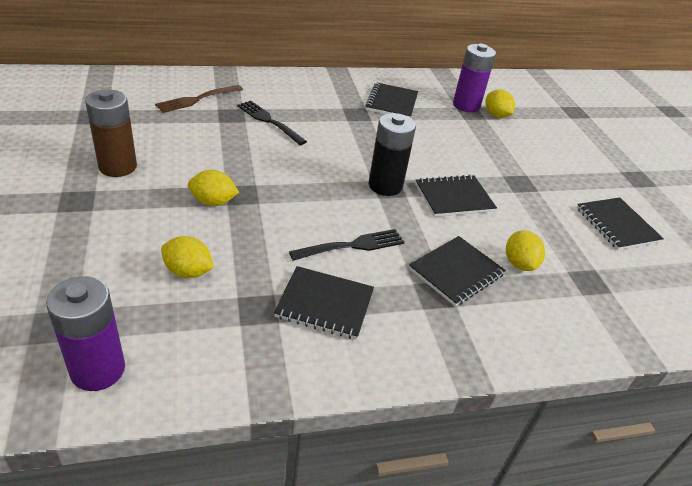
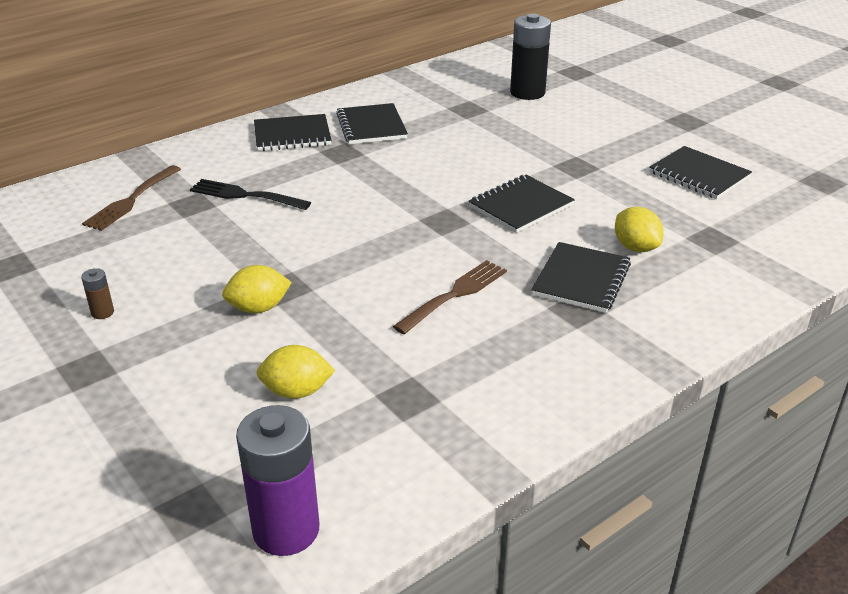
camera: 20 degrees left, 5 degrees down
brown battery [85,89,137,177] -> brown battery [81,268,114,319], size x0.44
black notebook [274,266,374,340] -> black notebook moved to [254,114,331,151]
black fork [289,229,404,261] -> brown fork [393,260,507,334]
black battery [369,113,416,196] -> black battery moved to [510,13,551,100]
purple battery [453,44,496,112] -> none
yellow lemon [486,89,515,118] -> none

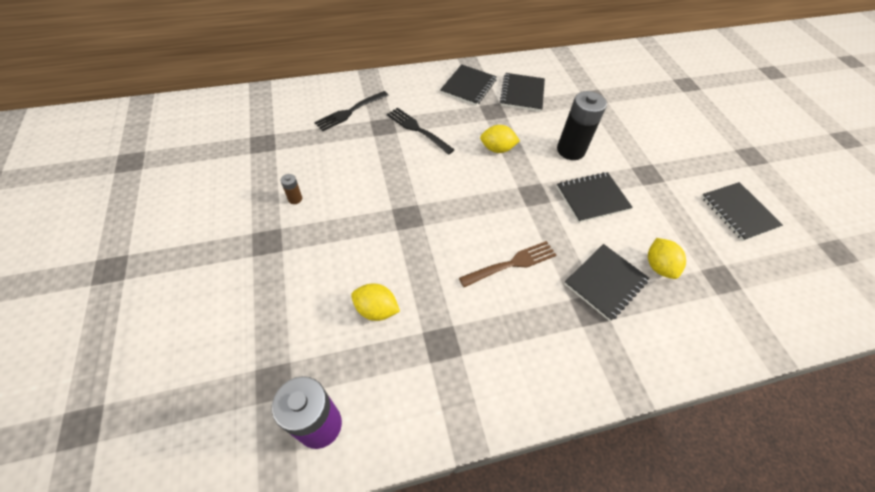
camera: 20 degrees right, 20 degrees up
brown fork [82,165,181,231] -> black fork [314,91,389,131]
yellow lemon [222,265,292,313] -> yellow lemon moved to [480,125,520,153]
black notebook [254,114,331,151] -> black notebook turned 75 degrees counterclockwise [440,64,497,106]
black battery [510,13,551,100] -> black battery moved to [557,91,607,160]

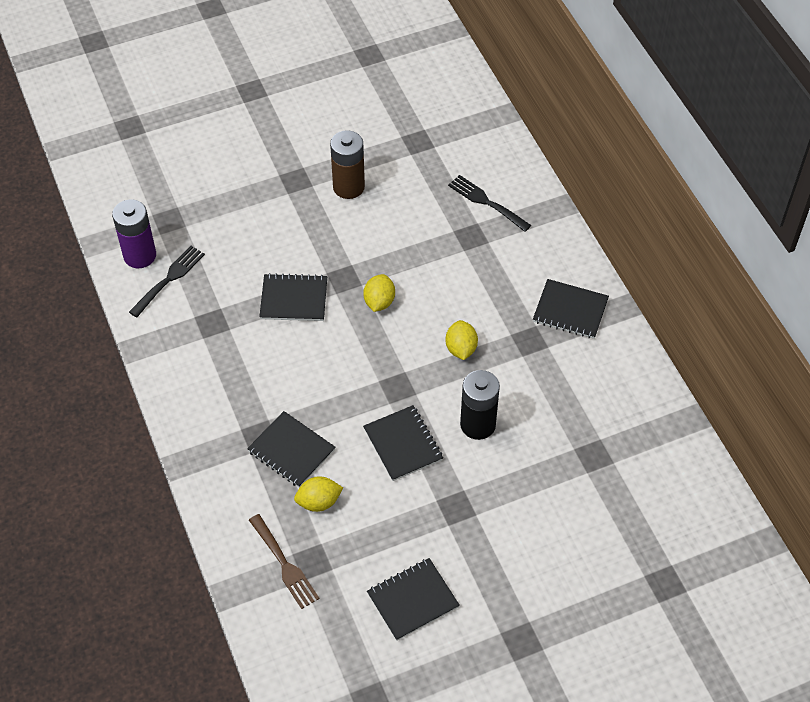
camera: 85 degrees right, 0 degrees up
brown battery [281,174,302,204] -> brown battery [330,130,365,199], size x2.29
yellow lemon [351,284,400,321] -> yellow lemon moved to [363,274,395,312]
black fork [387,107,455,155] -> black fork moved to [129,246,205,317]
brown fork [459,241,556,287] -> brown fork moved to [249,514,319,609]
black notebook [500,73,545,112] -> black notebook moved to [259,273,327,321]

